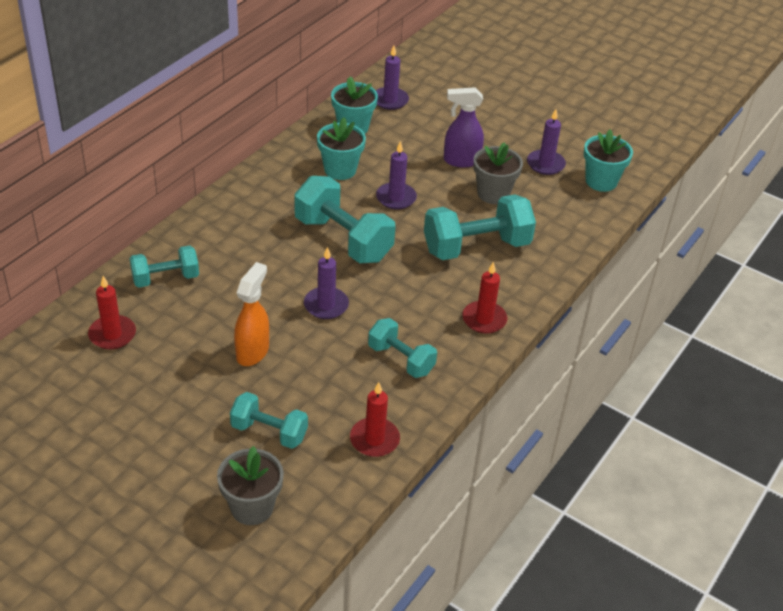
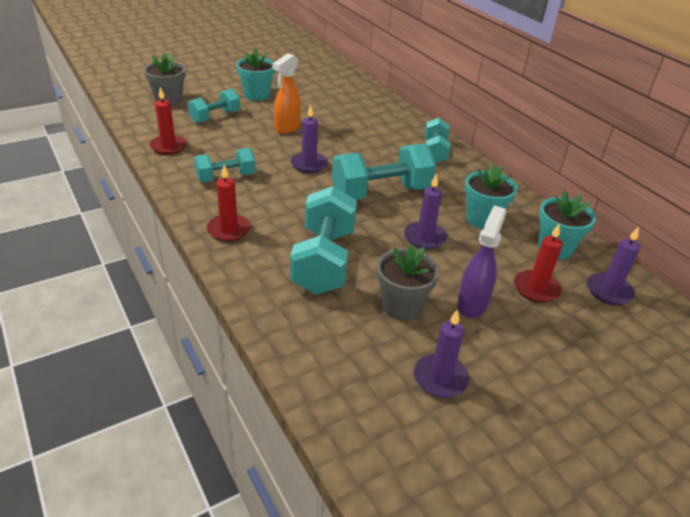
camera: 115 degrees right, 5 degrees down
red candle [88,276,136,349] -> red candle moved to [514,224,563,303]
turquoise dumbbell [129,245,199,288] -> turquoise dumbbell moved to [425,118,451,163]
orange spray bottle [234,262,269,366] -> orange spray bottle turned 75 degrees clockwise [272,53,301,134]
turquoise flower pot [584,130,633,192] -> turquoise flower pot moved to [236,49,275,101]

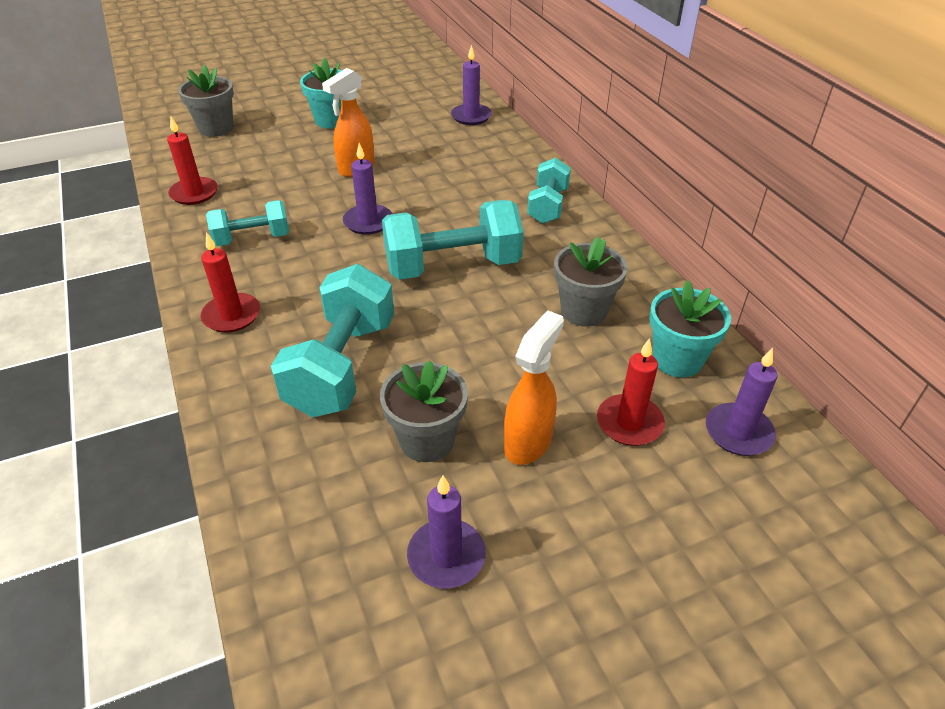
camera: 10 degrees right, 5 degrees up
turquoise dumbbell [188,88,240,124] -> none
purple candle [404,174,447,249] -> purple candle moved to [451,45,492,125]
purple spray bottle [457,206,506,318] -> orange spray bottle [504,310,564,465]
turquoise flower pot [465,166,517,229] -> grey flower pot [554,236,628,327]

